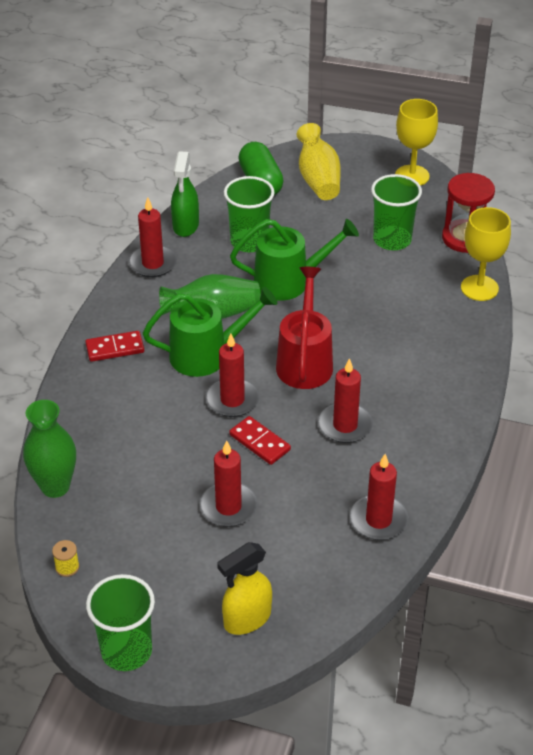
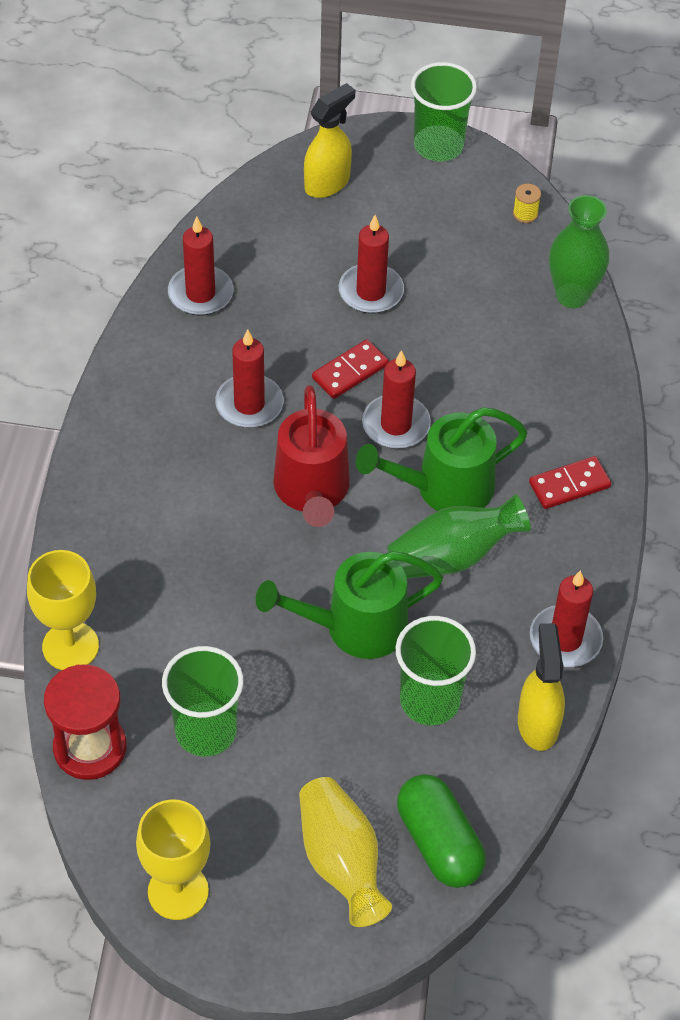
camera: 170 degrees right, 10 degrees up
green spray bottle [171,151,199,237] -> yellow spray bottle [518,623,565,751]
red domino [229,416,291,465] -> red domino turned 75 degrees counterclockwise [312,339,389,399]

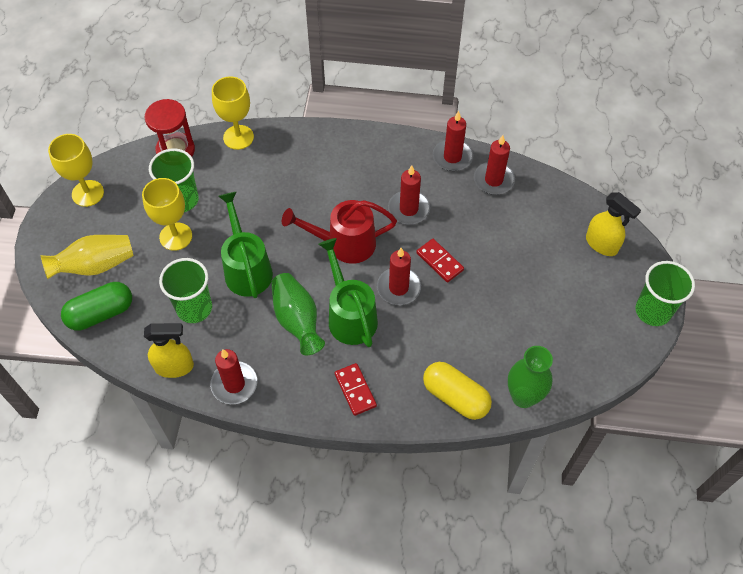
camera: 90 degrees right, 5 degrees up
red candle [338,215,404,314] -> red candle moved to [433,111,473,171]
yellow spool [513,184,541,223] -> none
none -> yellow goblet [142,178,192,251]
none -> yellow capsule [423,362,492,420]

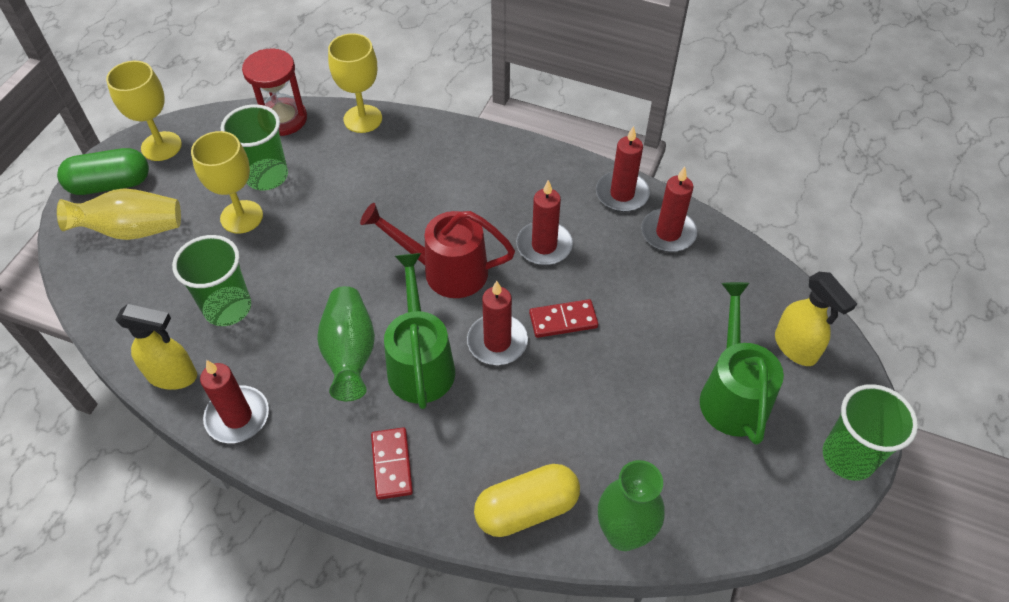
camera: 15 degrees right, 5 degrees down
green capsule [61,282,132,331] -> green capsule moved to [57,148,149,195]
green watering can [218,192,273,298] -> green watering can moved to [700,282,784,445]
red domino [416,239,464,282] -> red domino turned 75 degrees counterclockwise [529,299,598,338]
yellow capsule [423,362,492,420] -> yellow capsule turned 75 degrees counterclockwise [474,464,580,537]

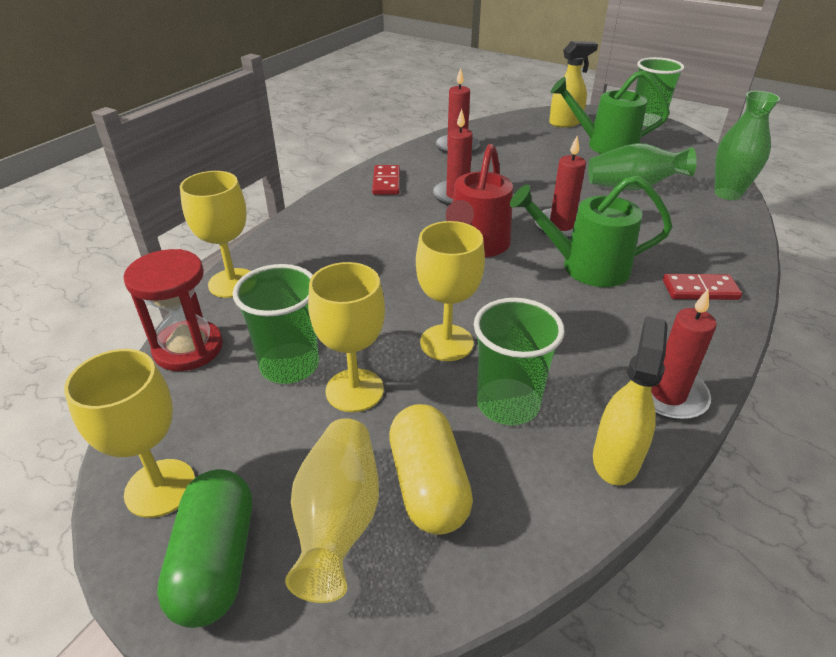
camera: 80 degrees left, 15 degrees down
green vase [317,286,375,401] -> green vase moved to [588,143,697,190]
yellow capsule [474,464,580,537] -> yellow capsule moved to [389,404,473,535]
red domino [529,299,598,338] -> red domino moved to [372,165,400,195]
red candle [596,126,650,212] -> none
none -> yellow goblet [416,221,485,361]

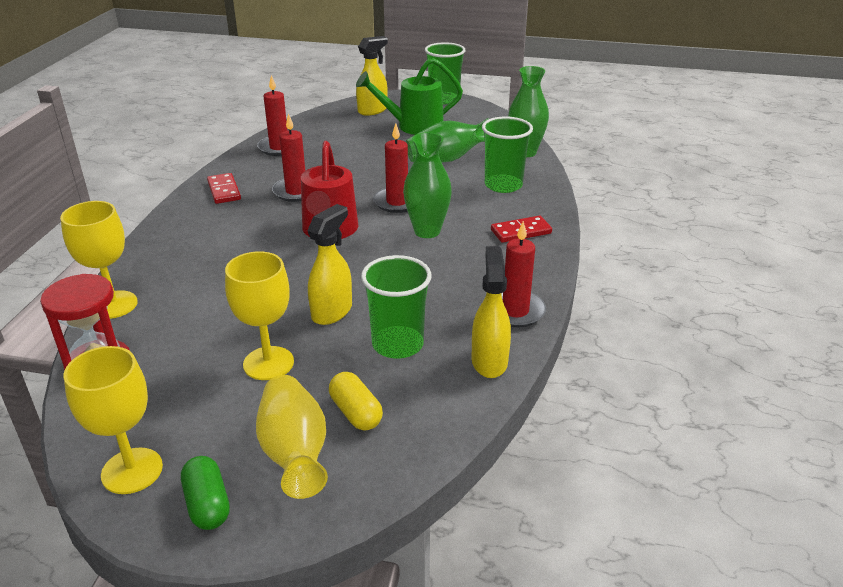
camera: 20 degrees left, 5 degrees down
green capsule [157,469,252,628] -> green capsule [181,456,230,530], size x0.67
green cup [233,264,319,384] -> green cup moved to [482,117,533,193]
yellow capsule [389,404,473,535] -> yellow capsule [329,372,383,430], size x0.67
yellow goblet [416,221,485,361] -> yellow spray bottle [308,204,352,325]
green watering can [510,175,672,287] -> green vase [403,132,452,238]

